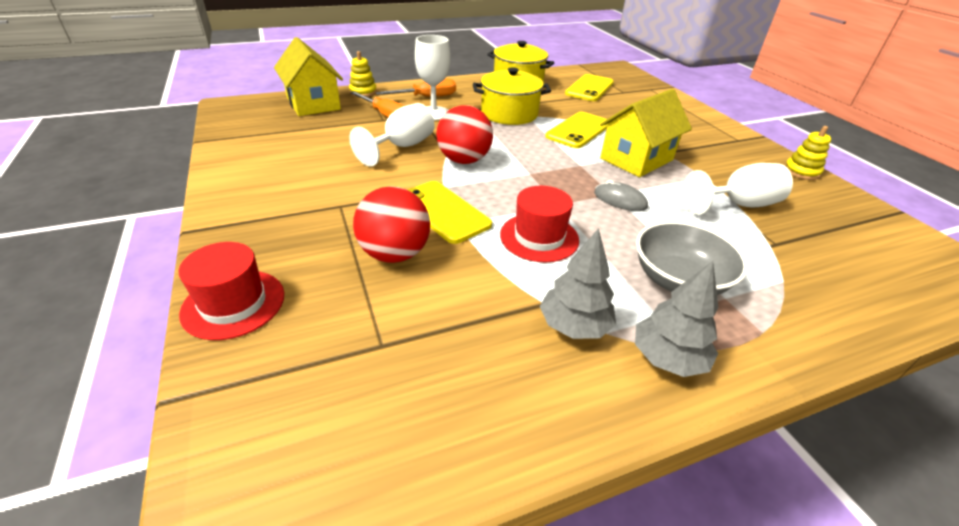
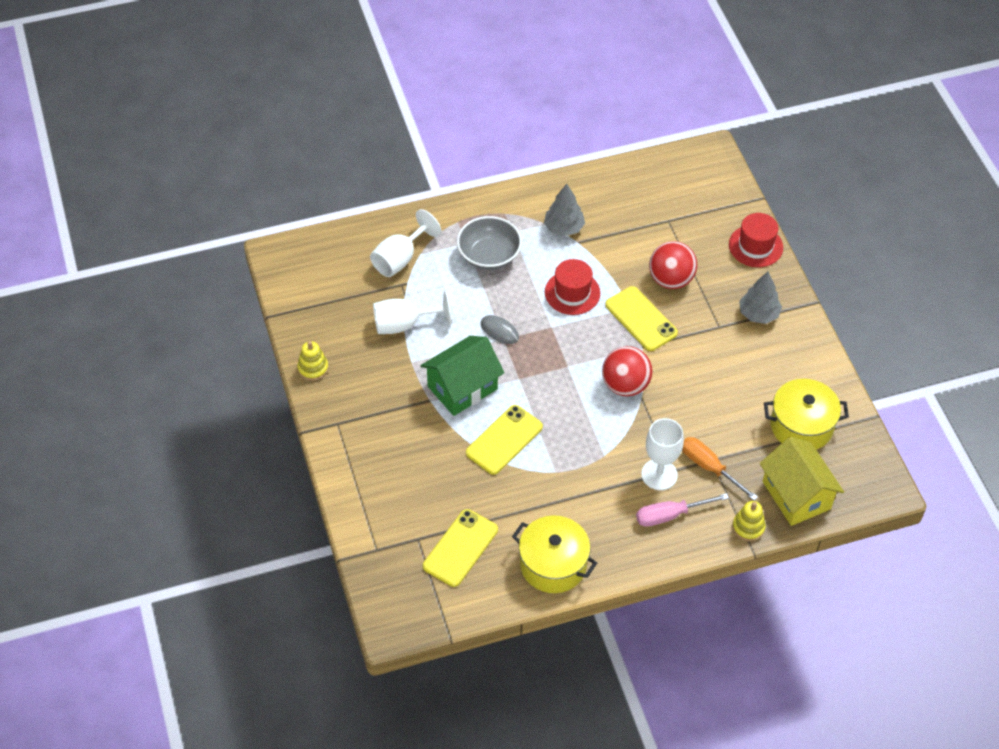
camera: 175 degrees left, 15 degrees up
white goblet [349,103,435,167] -> white goblet moved to [370,209,441,277]
orange screwdriver [376,79,456,97] -> pink screwdriver [636,493,729,527]
yellow pot [473,67,551,125] -> yellow pot moved to [764,379,849,450]
yellow house [600,89,692,177] -> green house [420,336,504,416]
grey tree [635,261,718,377] -> grey tree moved to [739,271,782,324]

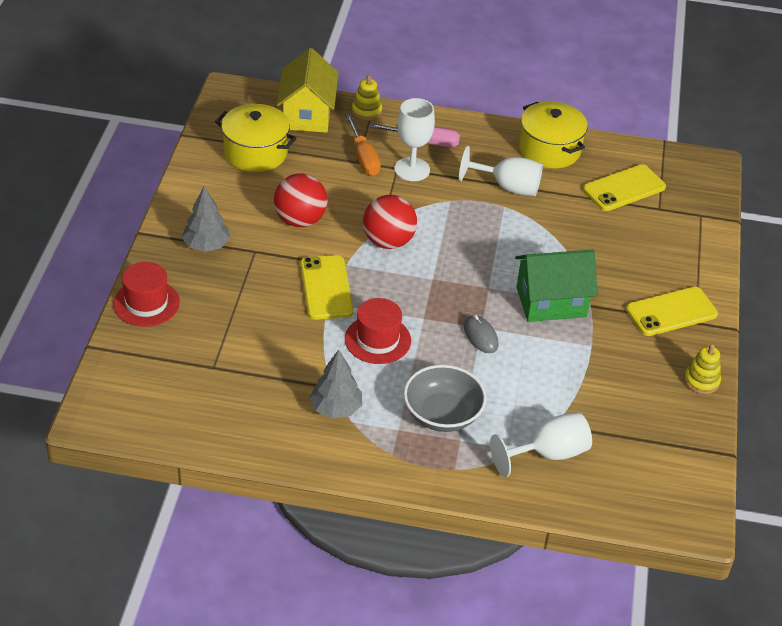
camera: 155 degrees left, 10 degrees down
white goblet [373,291,451,334] -> white goblet moved to [459,146,543,196]
yellow phone [466,405,543,475] -> yellow phone moved to [626,287,718,336]
red ball [649,241,697,289] -> red ball moved to [274,173,327,227]

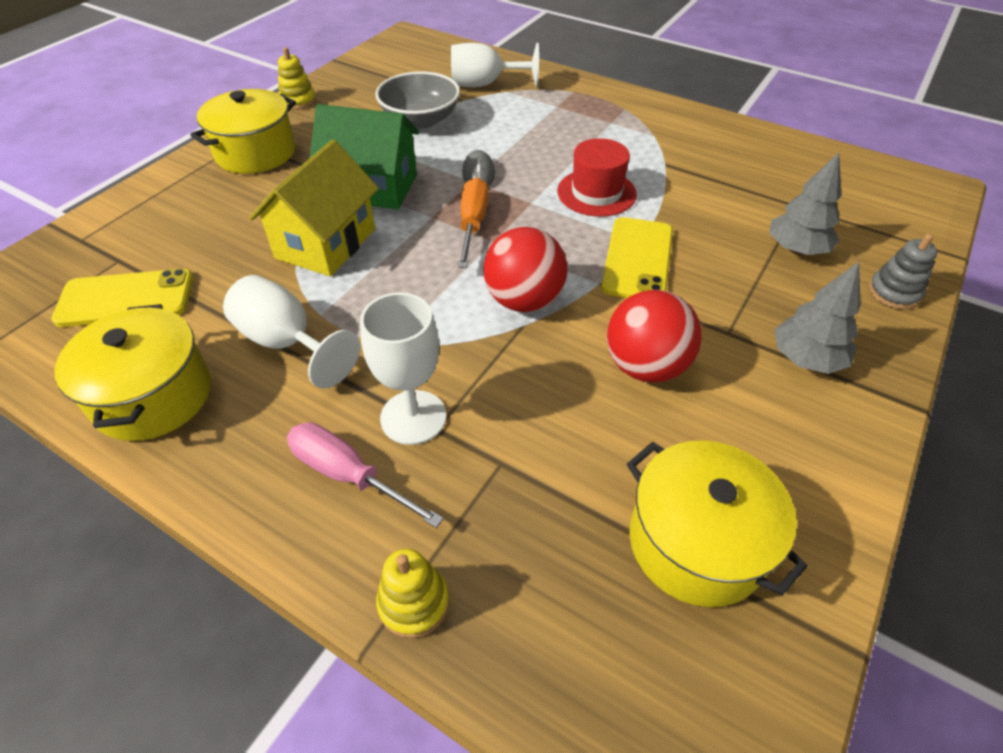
camera: 155 degrees left, 5 degrees up
red hat [113,262,180,327] -> grey stacking toy [869,234,937,310]
yellow house [277,48,338,133] -> yellow house moved to [249,139,379,277]
grey tree [310,349,362,418] -> grey tree moved to [769,153,842,255]
orange screwdriver [345,114,381,176] -> orange screwdriver moved to [458,177,488,268]
grey bowl [404,365,486,432] -> grey bowl moved to [376,71,460,129]
yellow phone [626,287,718,336] -> yellow pot [190,89,296,174]

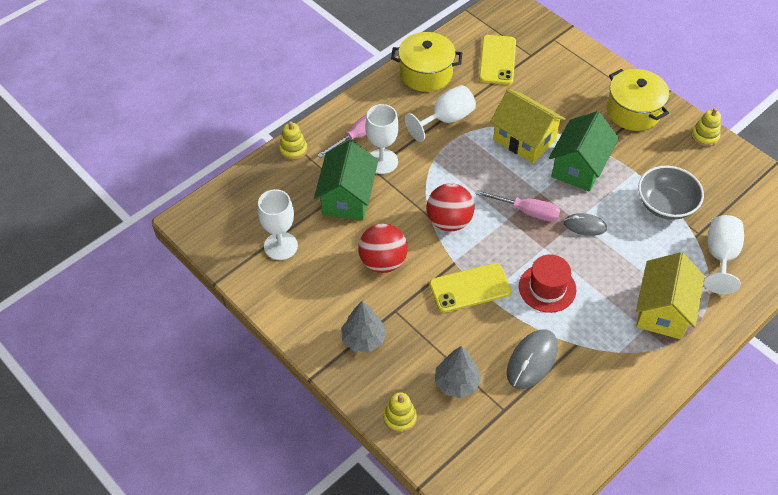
camera: 105 degrees right, 5 degrees up
orange screwdriver [458,177,488,268] -> pink screwdriver [475,190,560,222]
yellow phone [601,217,673,298] -> yellow phone turned 45 degrees counterclockwise [429,263,512,313]
yellow pot [627,440,808,607] -> white goblet [258,189,298,260]
grey stacking toy [869,234,937,310] -> yellow stacking toy [383,392,417,433]
none -> green house [314,139,378,220]
none -> grey mouse [507,329,558,389]
none -> yellow house [636,252,705,339]

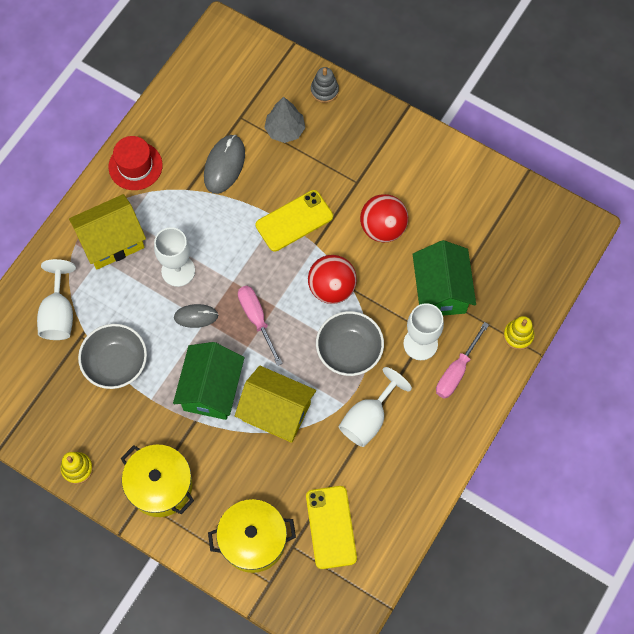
camera: 165 degrees right, 15 degrees up
white goblet [258,189,298,260] -> white goblet moved to [154,227,195,287]
grey tree [341,301,386,352] -> none
yellow stacking toy [383,392,417,433] -> grey stacking toy [311,67,339,103]
yellow pot [391,32,462,92] -> yellow pot moved to [208,499,296,573]
pink screwdriver [475,190,560,222] -> pink screwdriver turned 60 degrees clockwise [238,286,283,366]
red hat [519,255,576,313] -> red hat moved to [108,136,163,190]
yellow house [636,252,705,339] -> yellow house turned 60 degrees clockwise [69,194,146,269]
none -> grey bowl [316,311,384,376]

